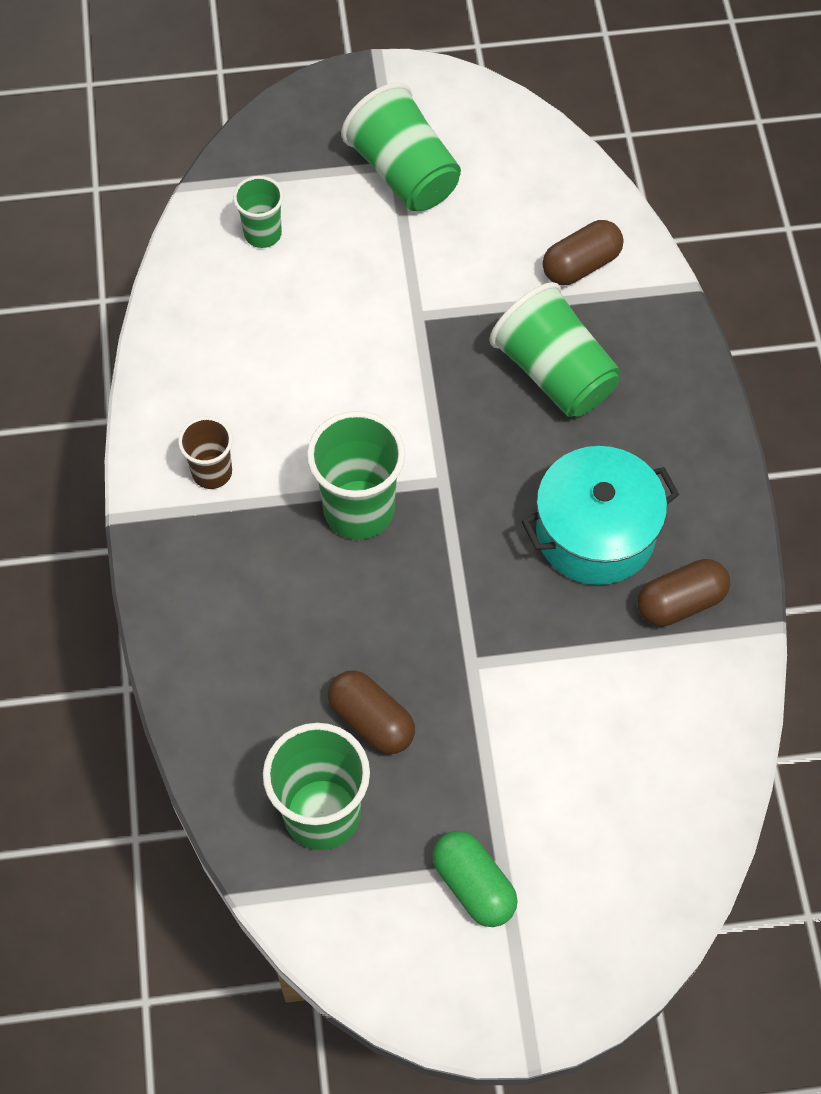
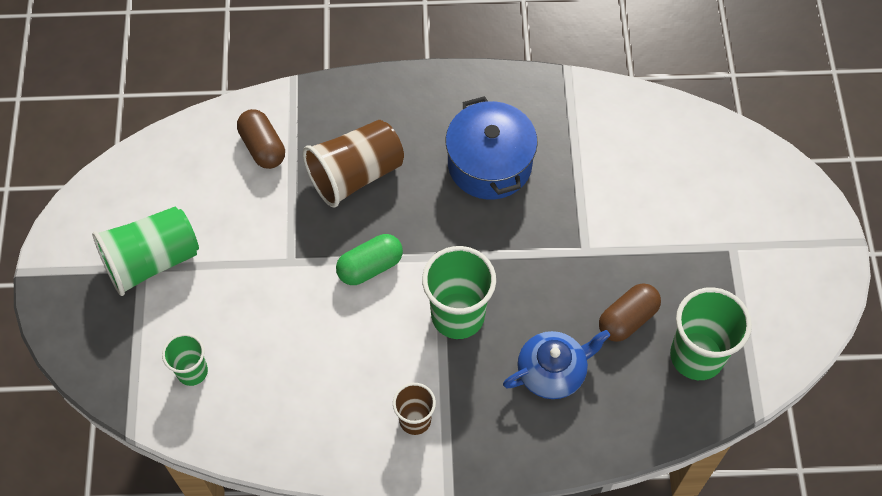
camera: 85 degrees left, 0 degrees up
green capsule [432,831,518,927] -> green capsule moved to [336,234,403,285]
green cup [490,282,621,417] -> brown cup [303,120,404,208]
turquoise pot [522,446,679,585] -> blue pot [446,96,538,200]
brown capsule [637,559,730,627] -> none
none -> blue teapot [503,330,610,399]

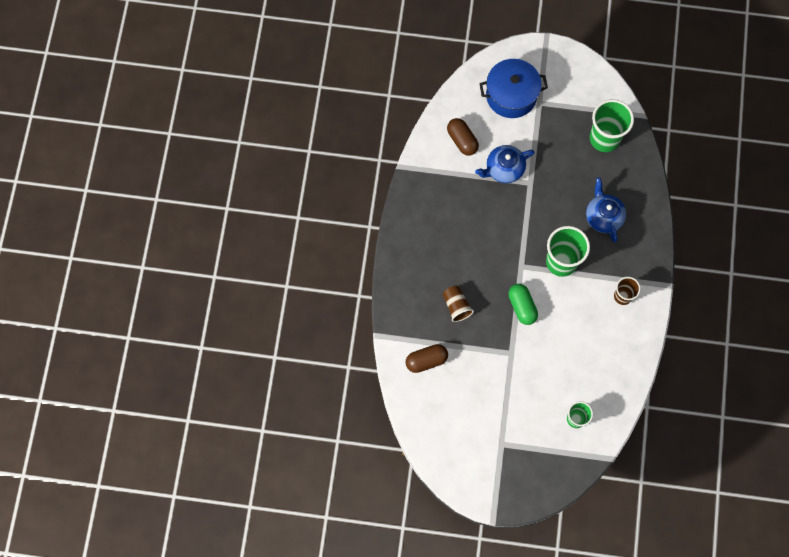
camera: 80 degrees left, 10 degrees up
green cup [92,207,199,296] -> none
brown cup [303,120,404,208] -> brown cup [443,286,474,322], size x0.57
blue pot [446,96,538,200] -> blue pot moved to [479,59,548,118]
brown capsule [599,283,661,342] -> brown capsule moved to [447,118,479,156]
none -> blue teapot [475,145,535,183]

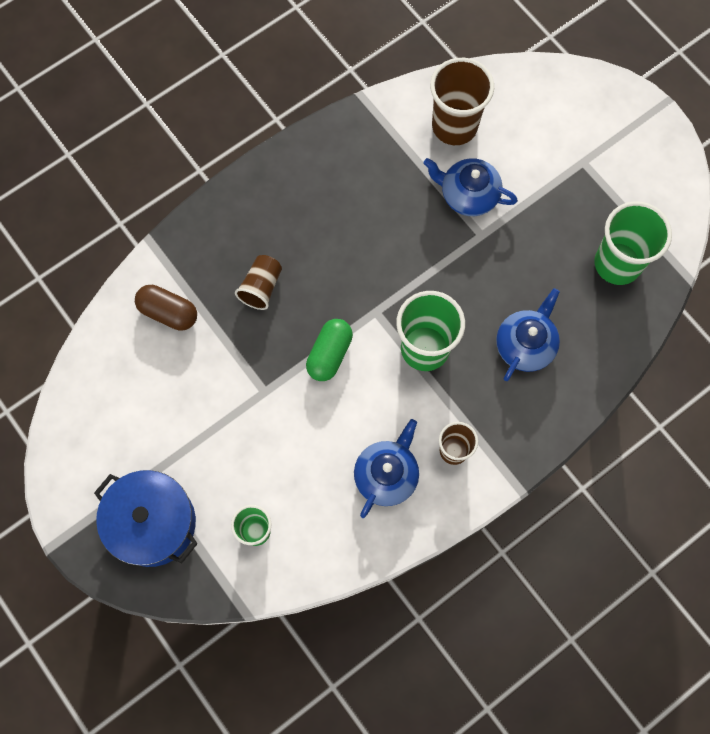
camera: 45 degrees right, 0 degrees up
brown capsule [447,118,479,156] -> brown cup [430,58,494,145]
blue pot [479,59,548,118] -> blue pot moved to [94,470,198,567]
none -> blue teapot [354,419,419,518]

